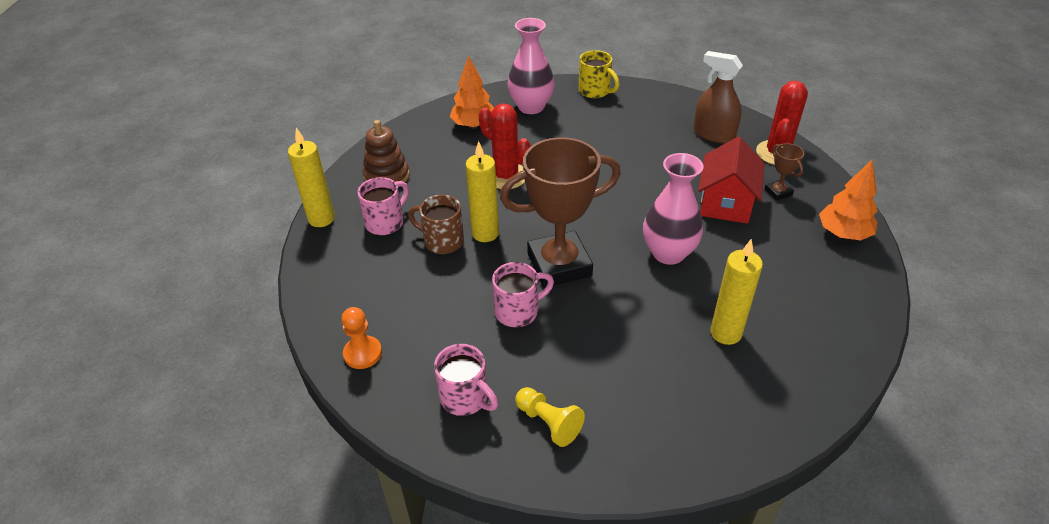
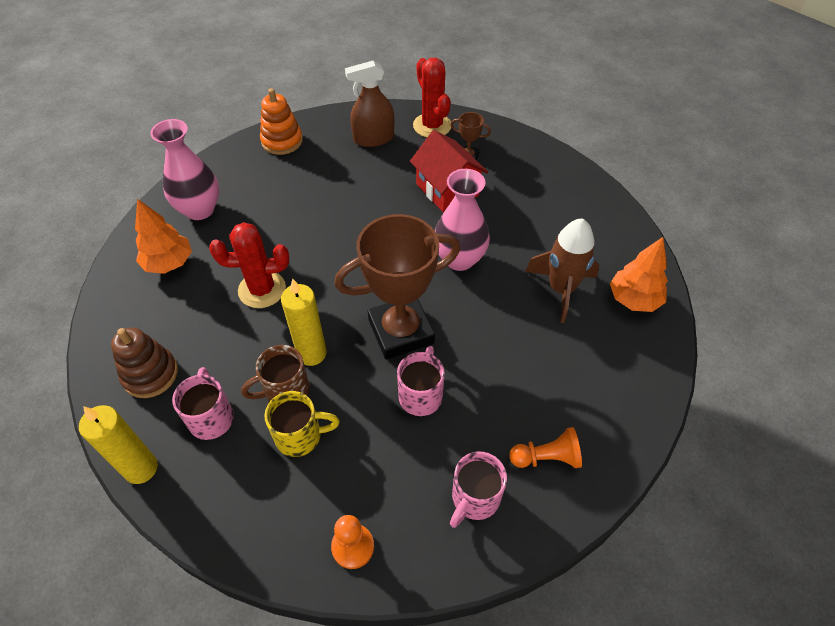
camera: 50 degrees left, 10 degrees up
pink mug [434,344,498,416] -> pink mug turned 135 degrees clockwise [450,451,507,528]
brown trophy [500,137,621,288] -> brown trophy turned 45 degrees clockwise [334,214,460,359]
yellow pawn [515,387,585,447] -> orange pawn [509,427,582,468]
yellow mug [579,50,620,98] -> yellow mug moved to [265,391,339,457]
yellow candle [710,239,763,345] -> brown rocket [525,218,599,323]
orange tree [819,160,878,240] -> orange tree moved to [610,237,668,312]
none -> orange stacking toy [260,88,303,155]

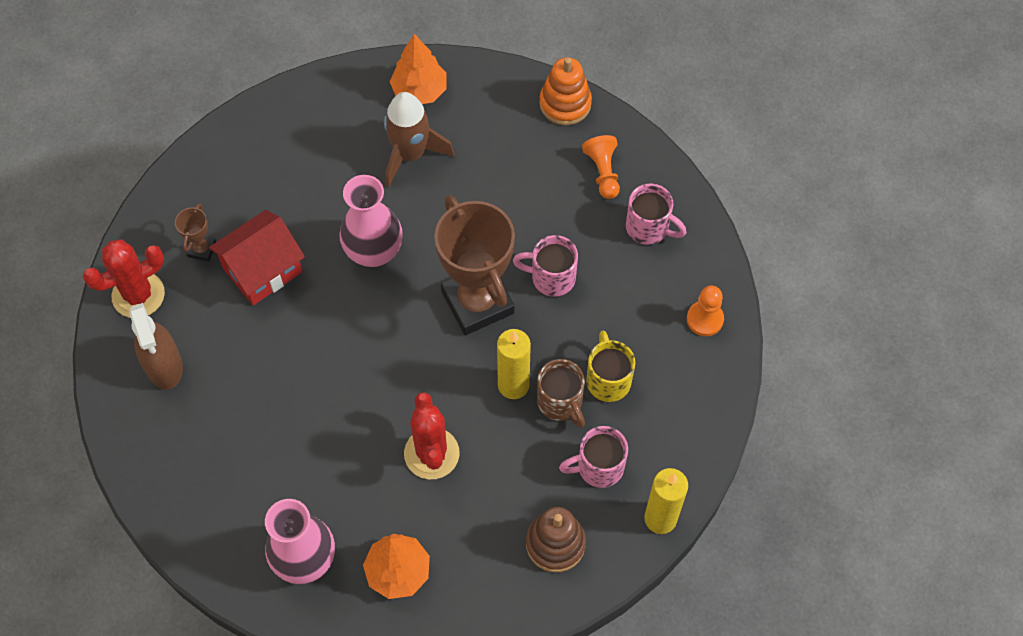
camera: 95 degrees left, 10 degrees up
orange stacking toy [260,88,303,155] -> orange stacking toy moved to [539,57,592,125]

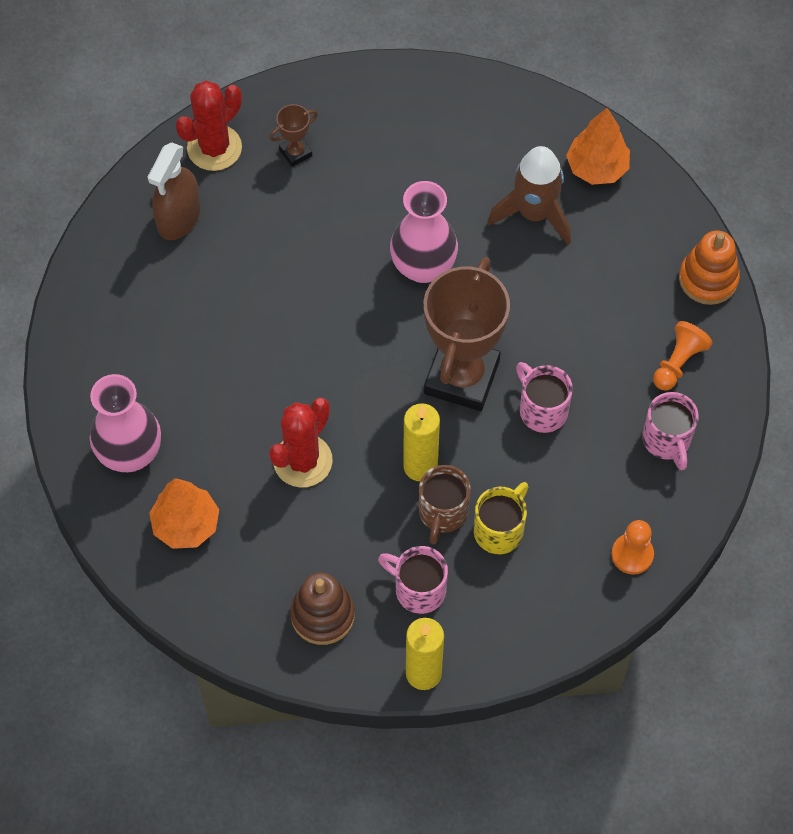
camera: 45 degrees right, 0 degrees up
red cactus [83,239,165,318] -> red cactus turned 60 degrees counterclockwise [176,81,242,171]
red house [209,210,305,305] -> none

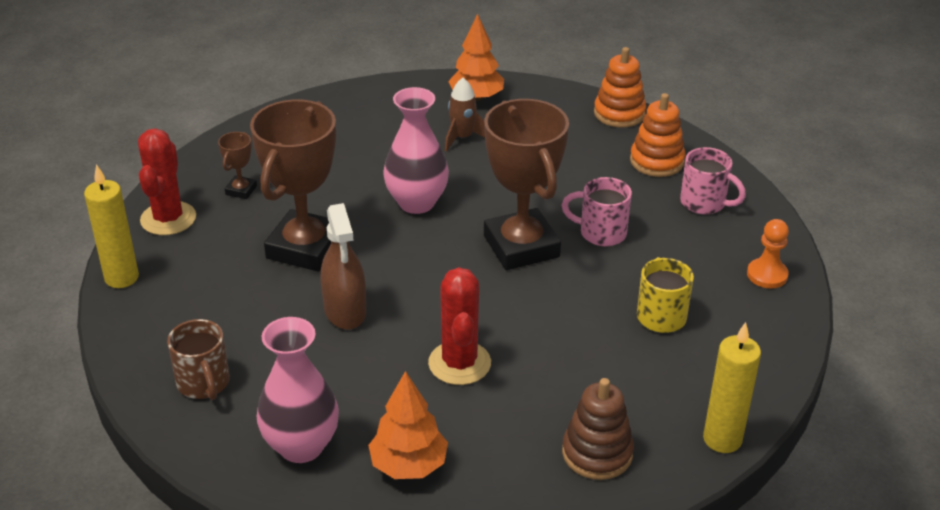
camera: 40 degrees left, 25 degrees down
brown spray bottle [148,142,201,240] -> brown spray bottle moved to [321,203,366,330]
pink mug [378,546,448,614] -> none
yellow candle [403,403,440,481] -> yellow candle moved to [84,164,139,288]
brown mug [419,465,471,544] -> brown mug moved to [167,319,230,400]
brown rocket [488,146,571,245] -> brown rocket [445,78,485,152], size x0.65
orange pawn [653,321,713,390] -> orange stacking toy [630,93,686,177]
none -> brown trophy [250,99,336,272]

